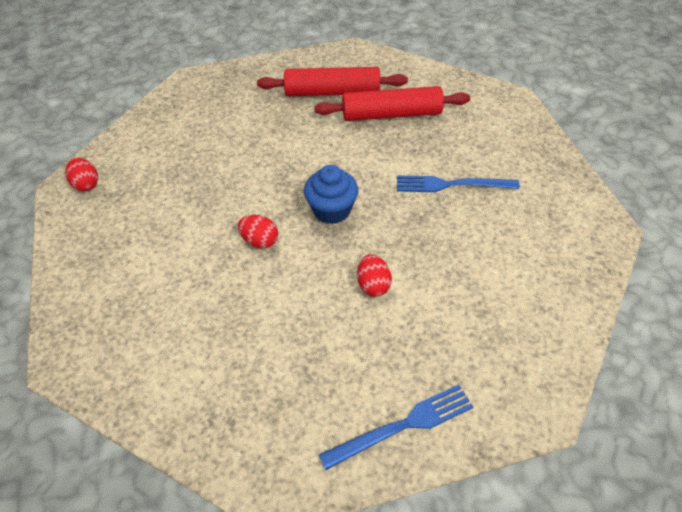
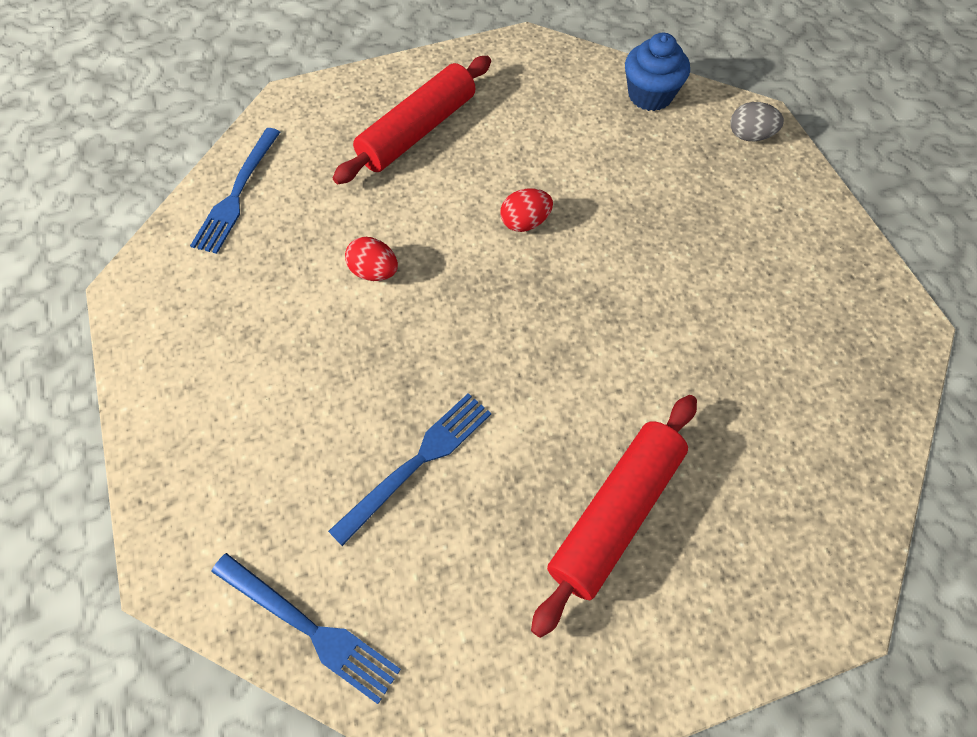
camera: 130 degrees right, 10 degrees up
red egg [65,158,98,191] -> grey egg [730,102,784,141]
red rolling pin [257,67,408,96] -> red rolling pin moved to [333,56,491,184]
blue cupcake [304,165,358,224] -> blue cupcake moved to [625,33,690,111]
none -> blue fork [211,553,401,704]

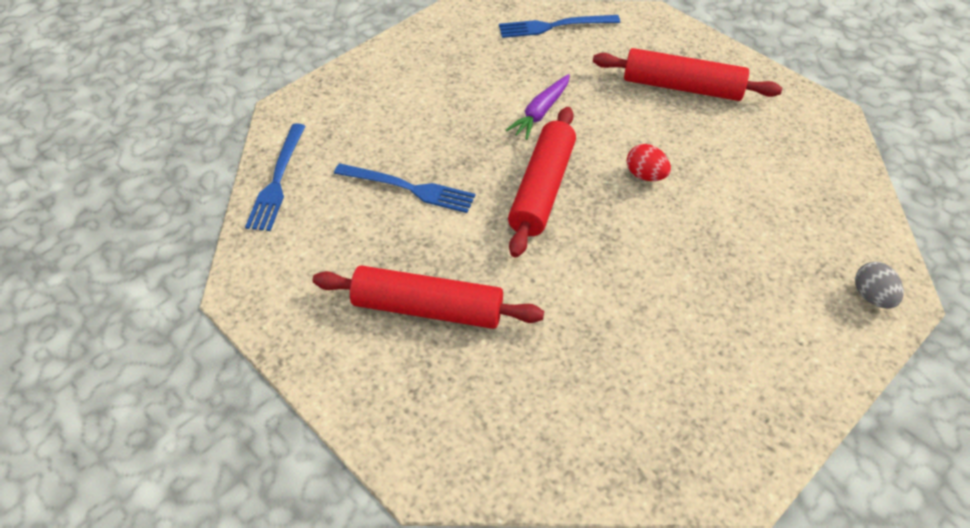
camera: 65 degrees right, 10 degrees down
red egg [345,237,398,281] -> purple carrot [506,74,570,140]
blue cupcake [625,33,690,111] -> none
none -> red rolling pin [508,107,576,257]

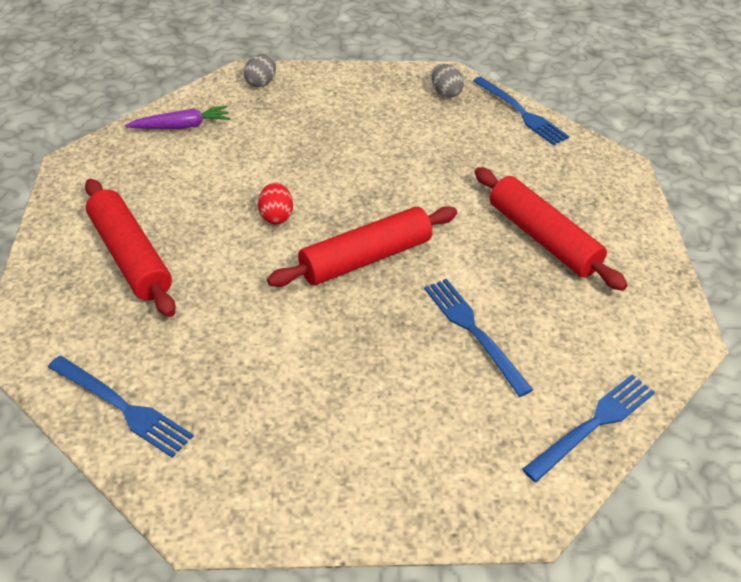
camera: 140 degrees left, 5 degrees down
purple carrot [506,74,570,140] -> purple carrot moved to [125,105,231,129]
none -> grey egg [432,64,464,98]
none -> blue fork [473,77,570,145]

